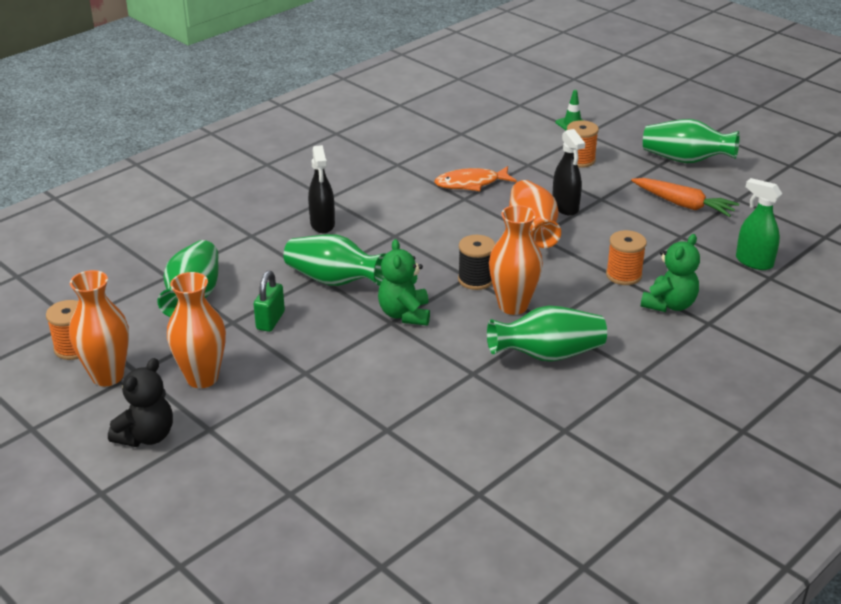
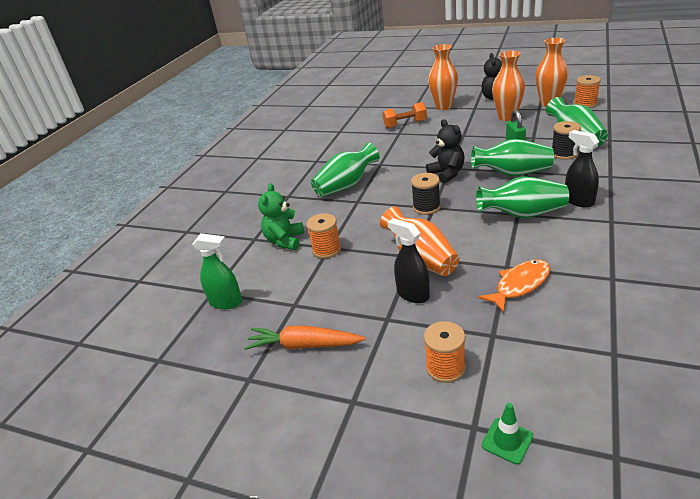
camera: 160 degrees right, 0 degrees up
green teddy bear [378,239,430,326] -> black teddy bear [426,119,465,184]
orange vase [489,205,543,315] -> orange vase moved to [428,44,458,110]
green vase [643,119,740,163] -> green vase moved to [476,176,569,218]
none -> orange dumbbell [383,102,427,128]
none -> black spool [552,121,581,160]

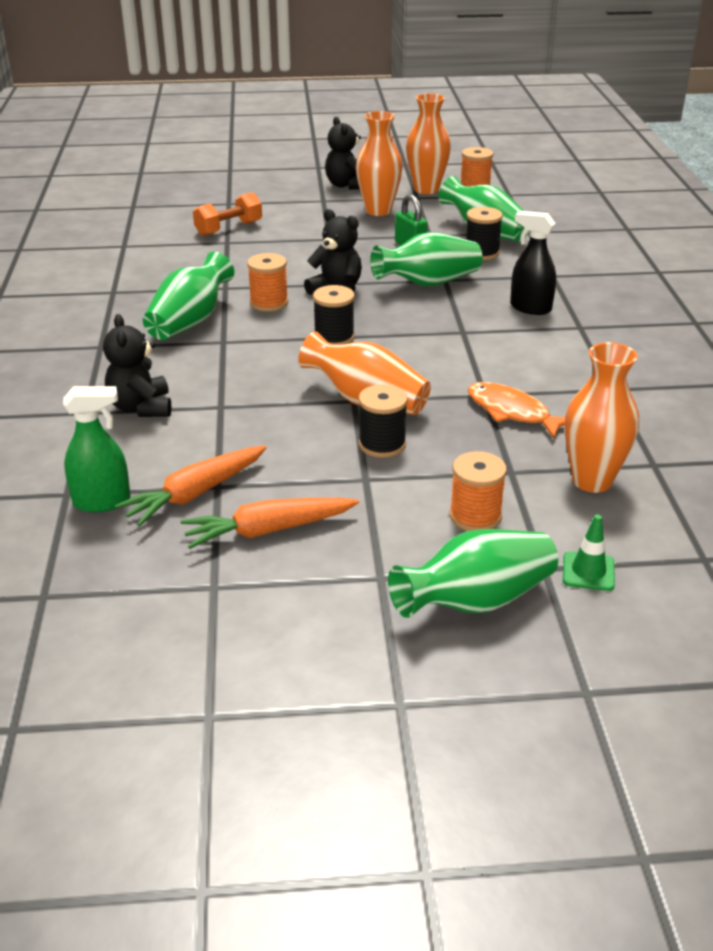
camera: 30 degrees left, 0 degrees up
green teddy bear [258,183,304,250] -> black teddy bear [103,314,171,417]
orange spool [306,213,341,259] -> orange spool moved to [247,253,288,312]
black spray bottle [387,218,430,303] -> black spool [358,384,408,458]
orange vase [428,44,458,110] -> orange vase moved to [565,342,639,493]
green vase [476,176,569,218] -> green vase moved to [388,529,558,618]
orange fish [478,259,550,313] -> orange fish turned 75 degrees counterclockwise [468,382,565,438]
none -> orange carrot [115,445,267,527]

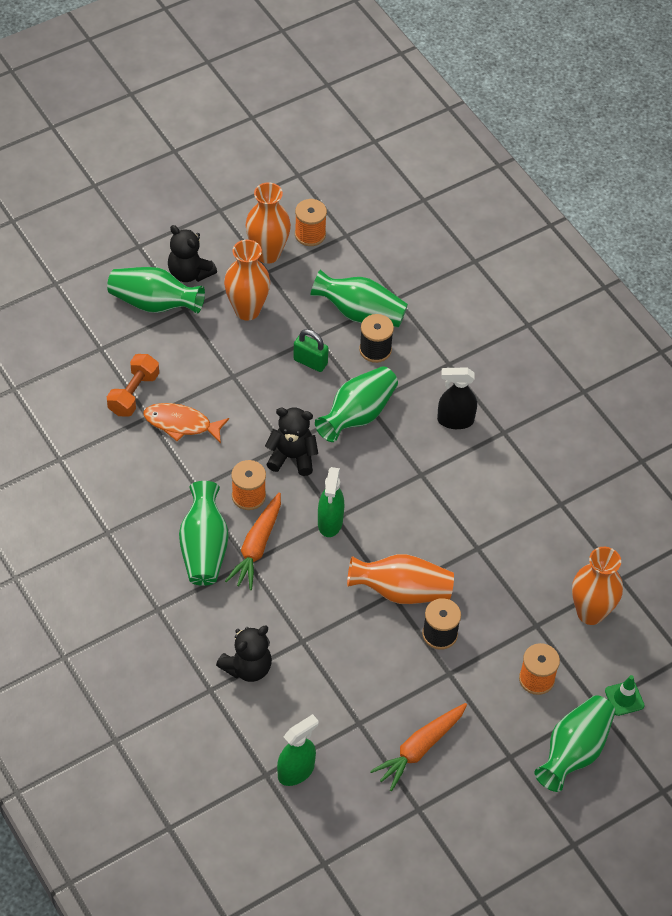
camera: 30 degrees left, 20 degrees up
black teddy bear [103,314,171,417] -> black teddy bear turned 90 degrees counterclockwise [216,626,272,682]
orange carrot [115,445,267,527] -> orange carrot moved to [225,493,281,590]
black spool [313,285,355,345] -> green spray bottle [318,467,344,537]
orange fish [468,382,565,438] -> orange fish moved to [144,403,229,443]
none -> green vase [107,267,205,314]

